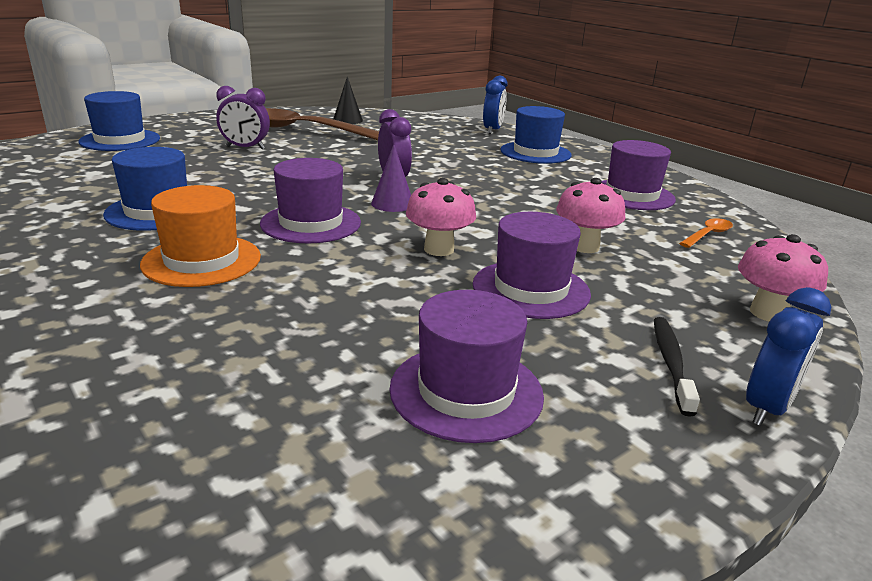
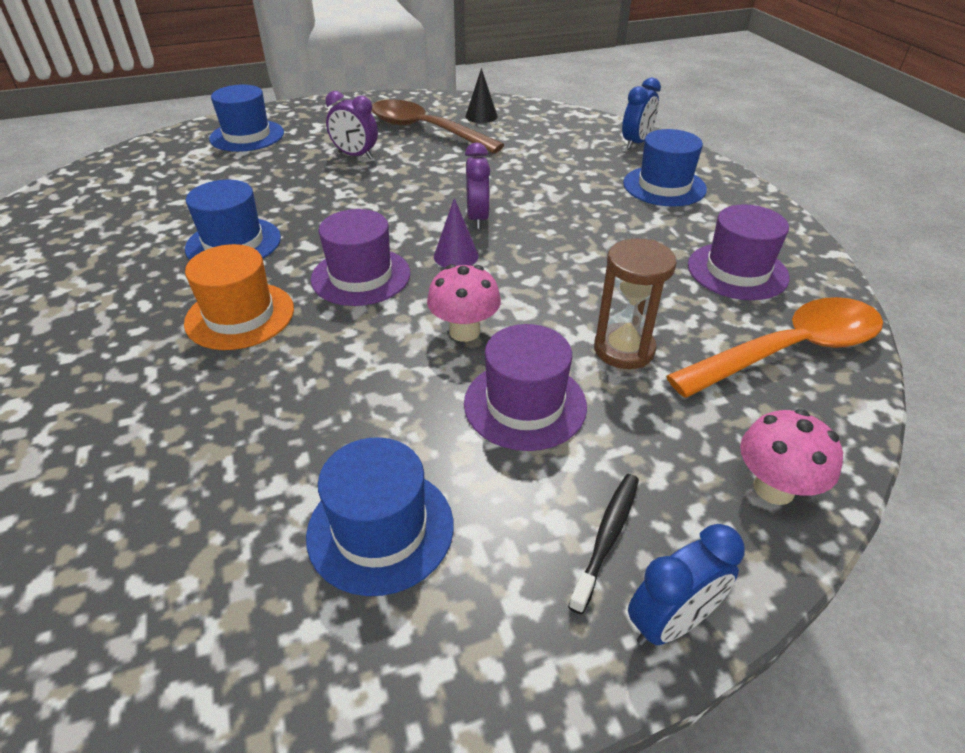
camera: 20 degrees right, 15 degrees up
purple hat [389,290,544,443] -> blue hat [306,437,454,596]
pink mushroom [556,178,625,253] -> brown hourglass [594,239,677,369]
orange spoon [679,218,733,248] -> orange spoon [666,297,883,398], size x2.42

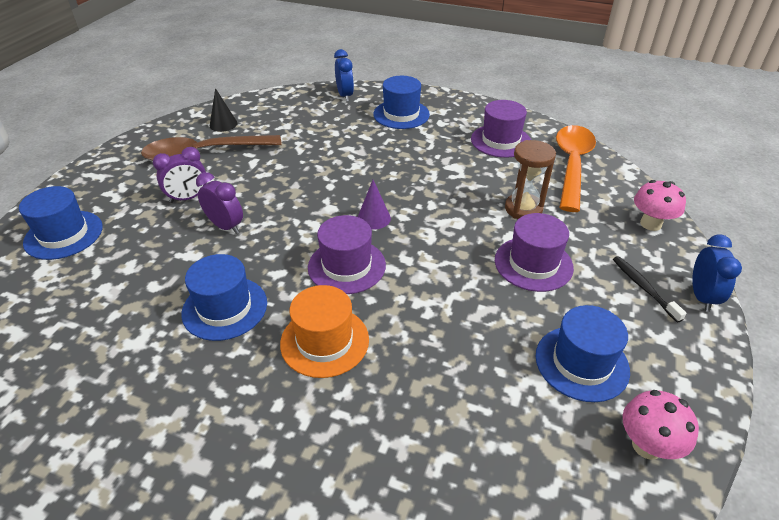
camera: 50 degrees left, 0 degrees up
pink mushroom [427,264,501,342] -> pink mushroom moved to [622,390,699,460]
purple clock [465,143,490,229] -> purple clock moved to [196,172,243,234]

